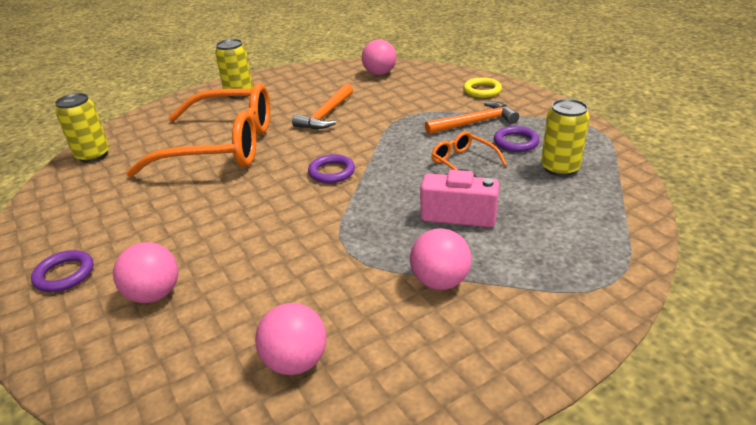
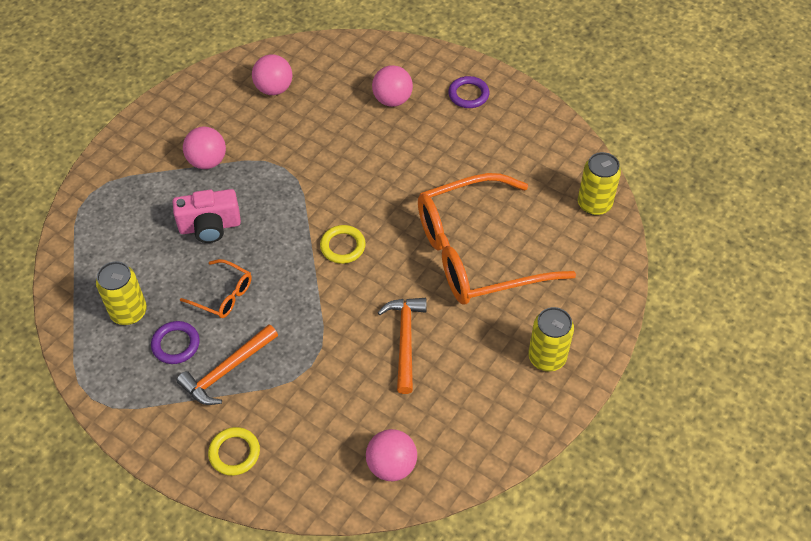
camera: 155 degrees right, 20 degrees up
purple ring [308,154,355,183] -> yellow ring [320,225,366,264]

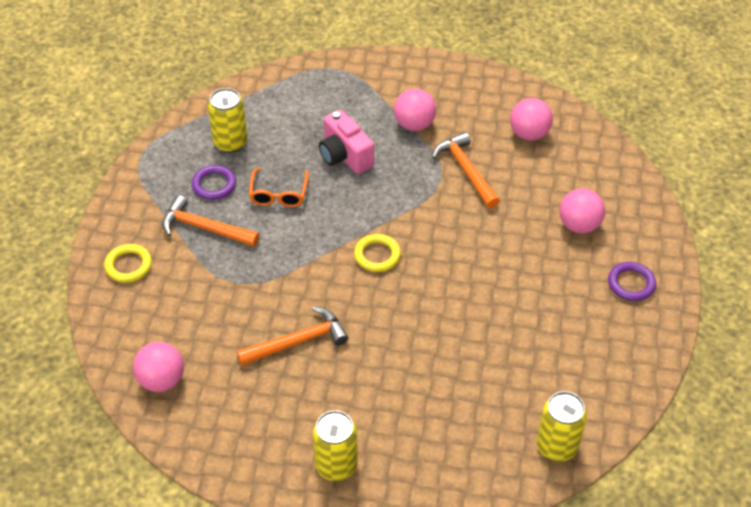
camera: 65 degrees right, 5 degrees down
orange glasses [418,173,576,305] -> none
none -> orange hammer [432,132,500,208]

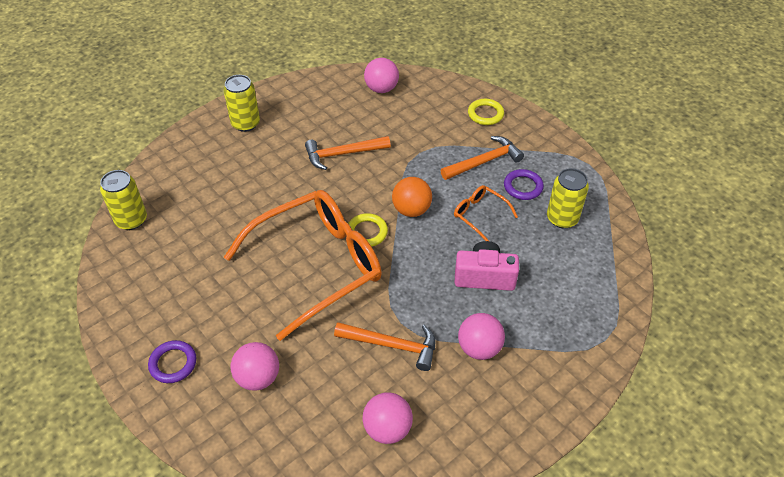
camera: 130 degrees right, 0 degrees up
orange hammer [237,306,348,366] -> orange hammer turned 60 degrees clockwise [305,136,391,170]
none -> orange glasses [224,190,382,341]
none -> orange ball [392,177,432,217]

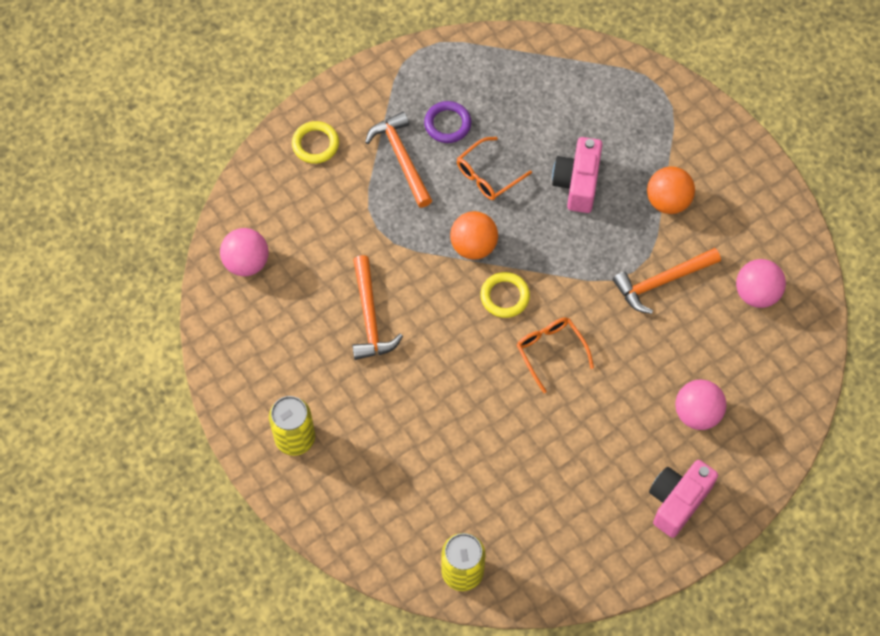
camera: 85 degrees left, 15 degrees up
purple ring [148,340,196,383] -> pink camera [649,460,718,538]
orange glasses [224,190,382,341] -> orange glasses [517,317,594,393], size x0.42
orange hammer [334,322,435,371] -> orange hammer turned 135 degrees counterclockwise [613,248,721,314]
pink ball [458,313,505,360] -> orange ball [647,166,695,214]
yellow can [547,168,589,228] -> none

